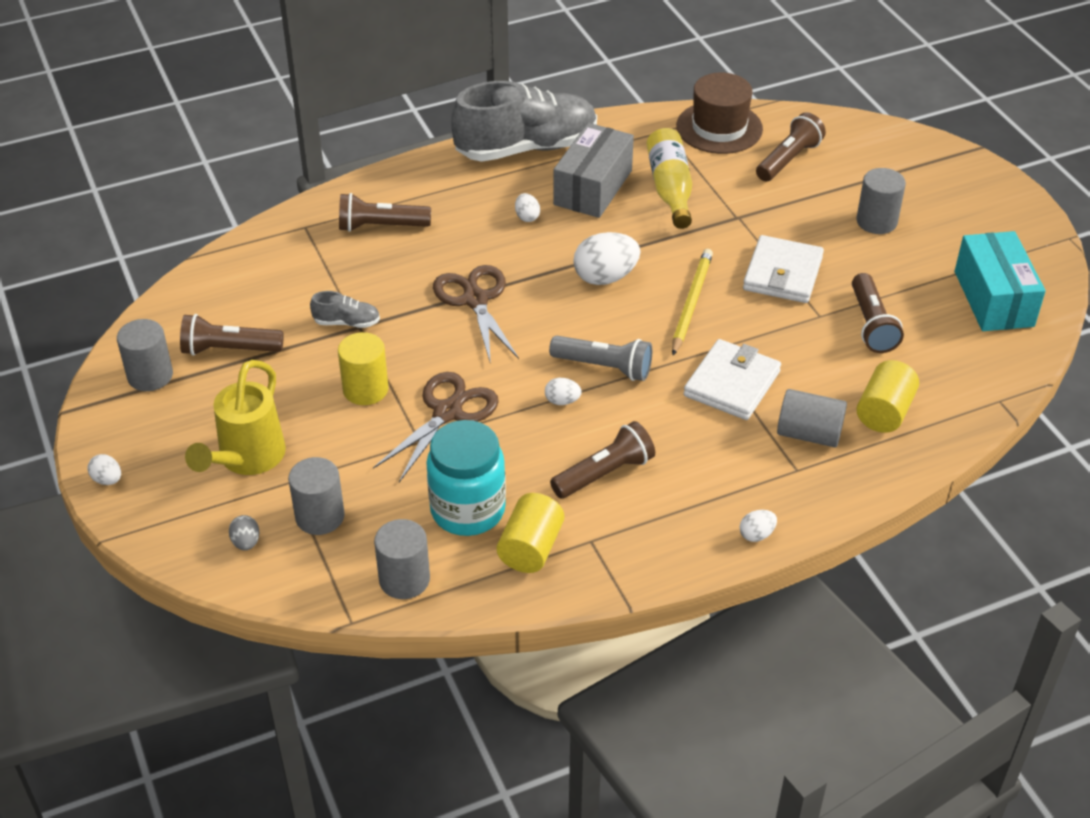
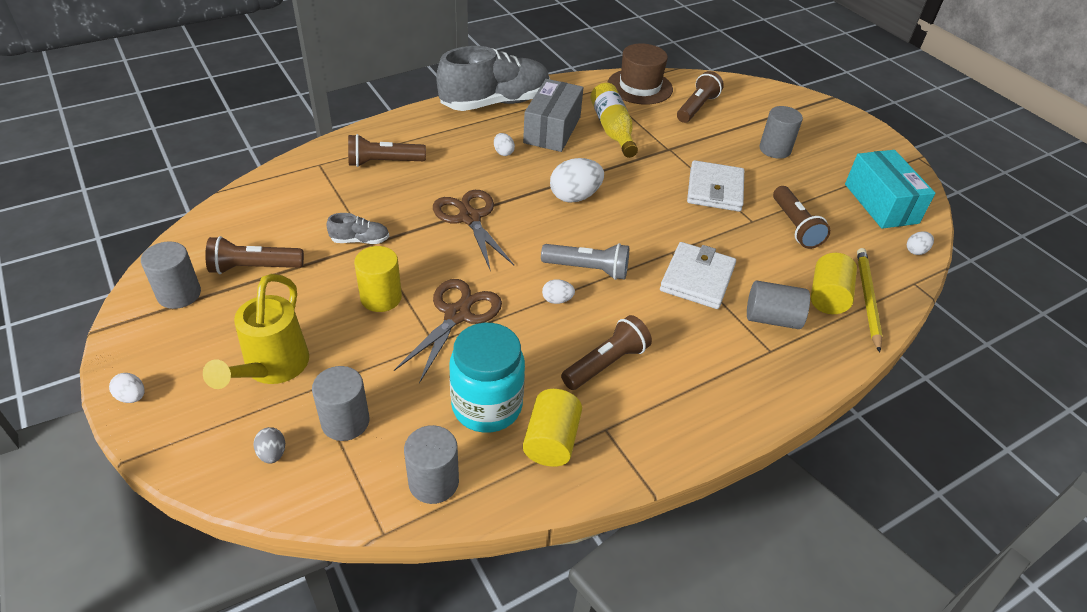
camera: 10 degrees left, 0 degrees up
yellow pencil [672,249,713,355] -> yellow pencil moved to [857,248,883,353]
white egg [740,510,777,542] -> white egg moved to [907,231,934,255]

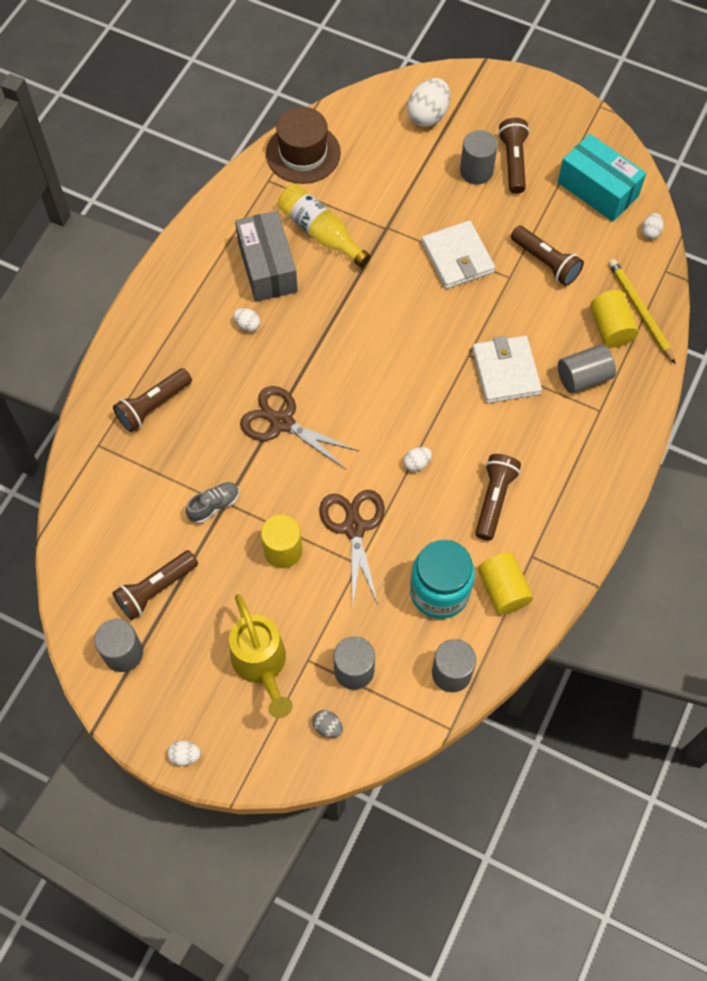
camera: 30 degrees left, 20 degrees up
grey shoe [436,46,550,111] -> none
grey flashlight [541,243,629,280] -> none
white egg [550,158,604,203] -> white egg moved to [407,78,450,127]
brown flashlight [677,71,724,123] -> brown flashlight moved to [498,118,530,194]

